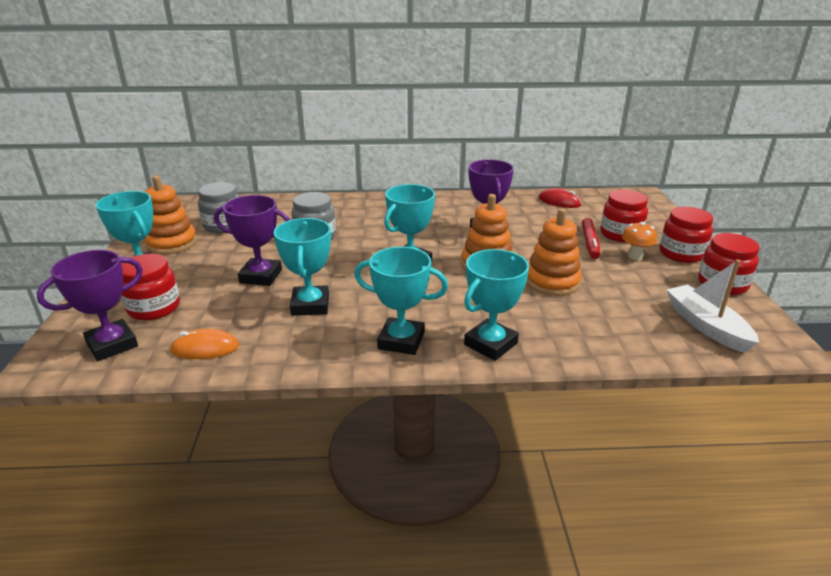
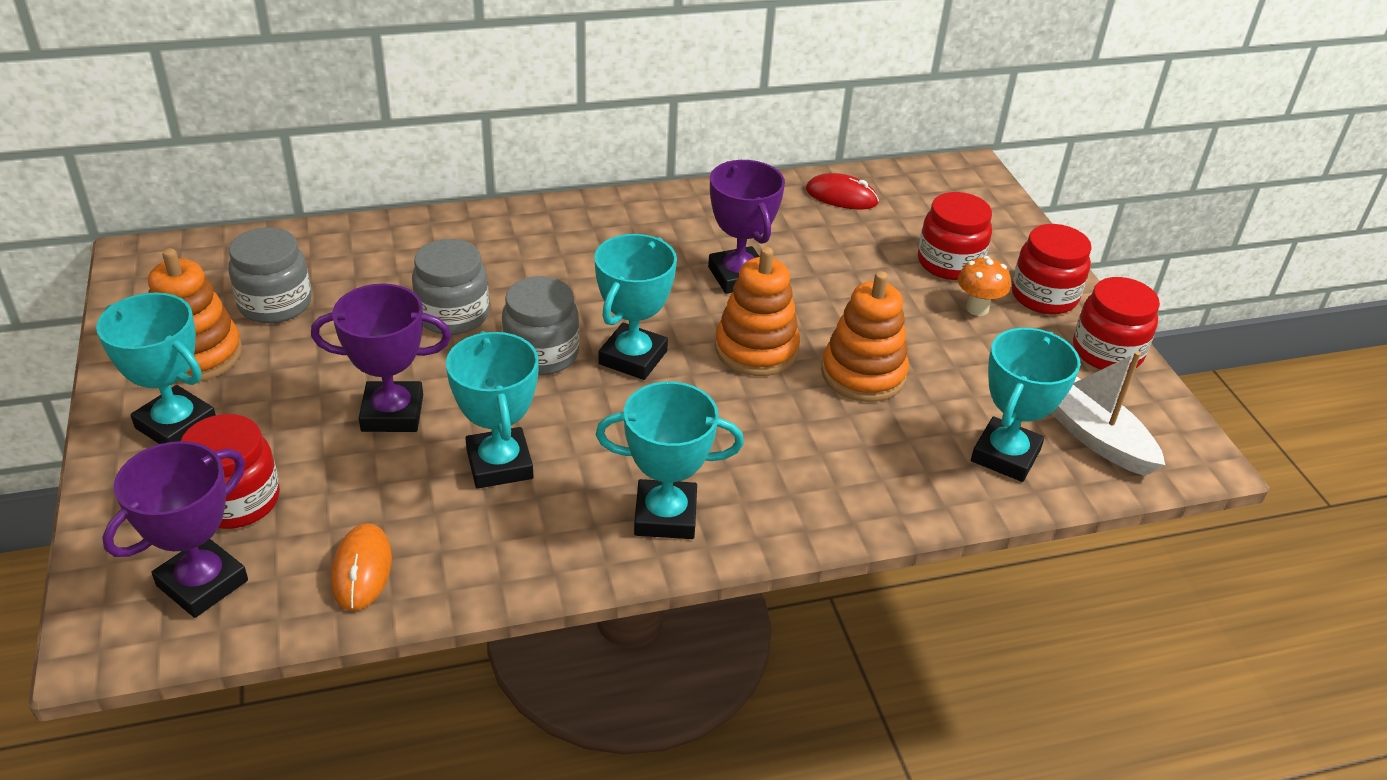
camera: 15 degrees left, 10 degrees up
orange mouse [169,329,239,359] -> orange mouse turned 75 degrees counterclockwise [331,523,392,611]
turquoise trophy [464,249,529,361] -> turquoise trophy moved to [971,328,1080,482]
red marker [582,218,601,259] -> none
none -> grey jar [502,276,579,375]

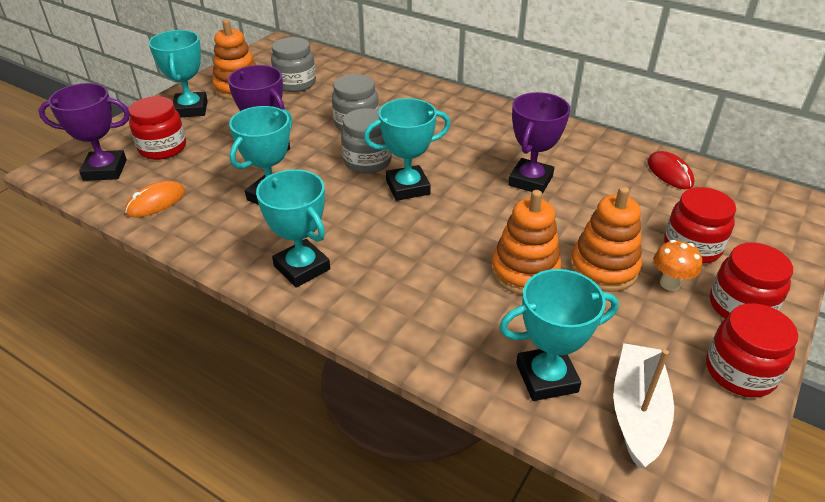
camera: 50 degrees right, 0 degrees up
orange stacking toy [715,247,800,376] -> orange stacking toy moved to [570,186,642,292]

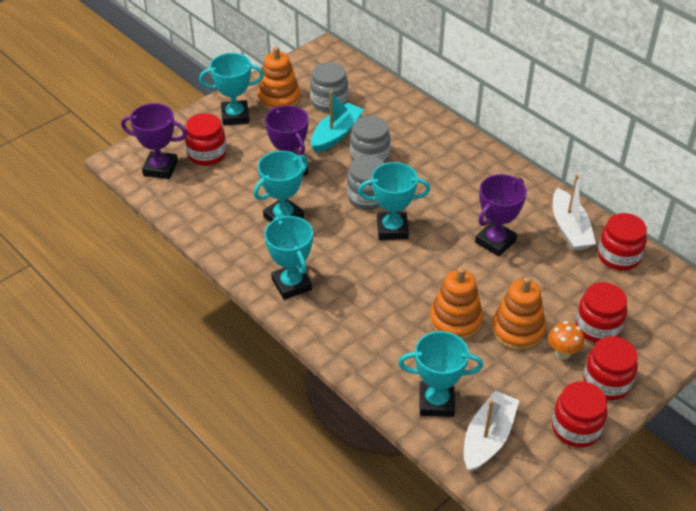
camera: 15 degrees right, 5 degrees up
orange mouse [125,181,185,217] -> none
turquoise trophy [149,30,208,118] -> turquoise trophy turned 75 degrees clockwise [199,53,264,126]
red mouse [647,151,694,189] -> red jar [598,213,647,271]
none -> turquoise boat [311,91,364,153]
none -> white boat [553,174,596,251]

